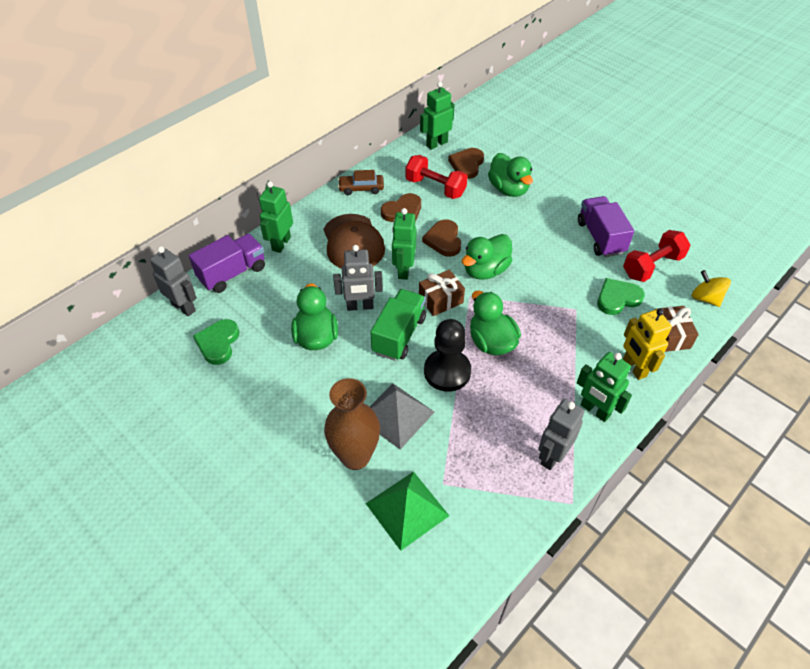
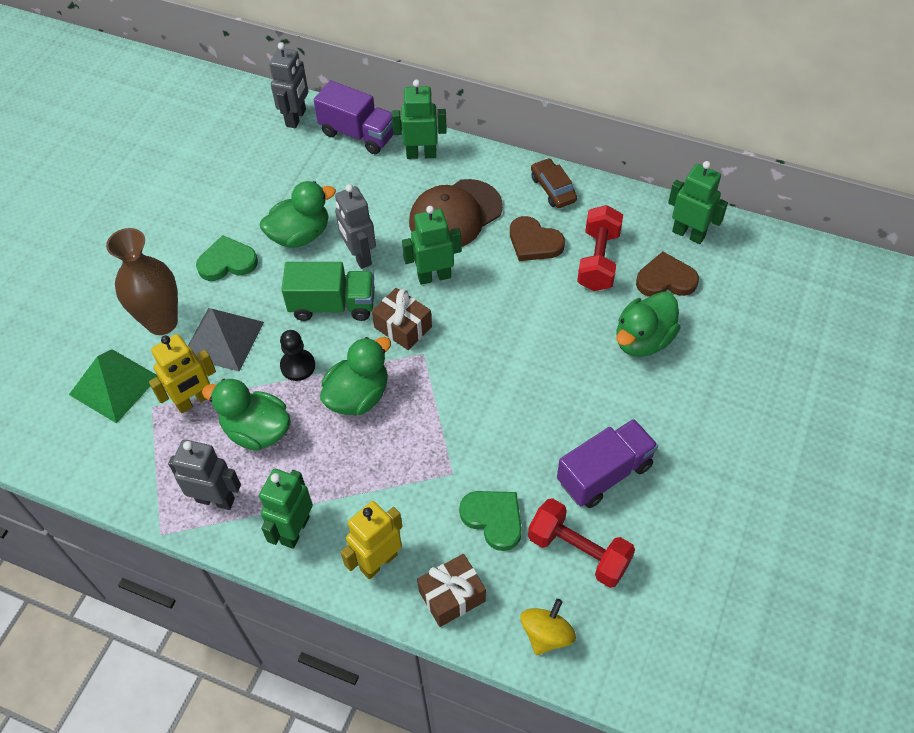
camera: 70 degrees right, 5 degrees up
green heart [193,319,239,365] -> green heart moved to [196,235,258,281]
brown heart [422,219,461,257] -> none
black pawn [424,319,471,392] -> black pawn [280,330,315,381], size x0.61
green duck [462,234,512,280] -> green duck moved to [202,379,291,451]
none -> yellow robot [149,334,216,414]

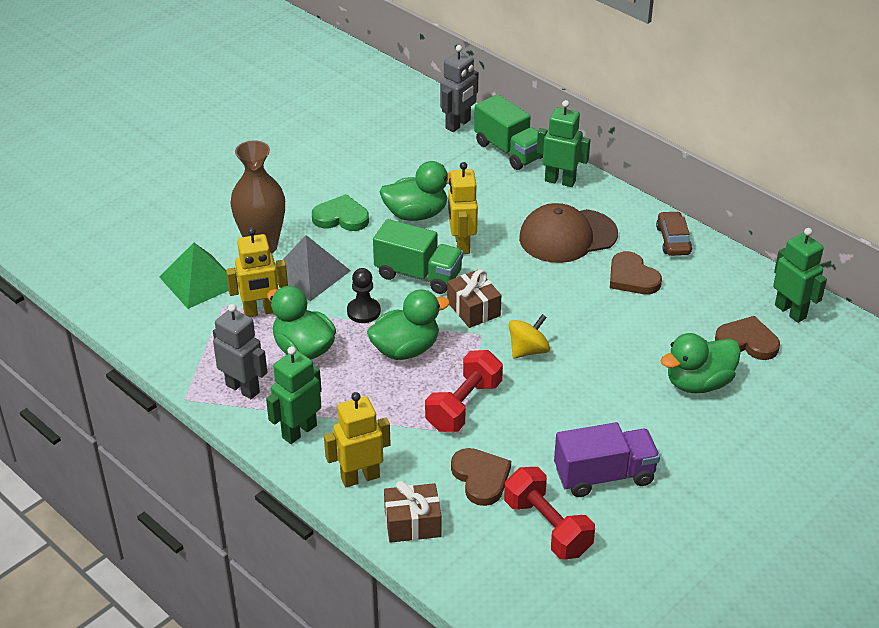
camera: 20 degrees right, 15 degrees down
purple truck [314,80,394,154] -> green truck [474,94,543,170]
grey robot [335,184,376,269] -> yellow robot [448,162,478,254]
green robot [402,206,461,285] -> none
green heart [459,491,522,551] -> brown heart [451,448,511,506]
yellow spinning top [520,599,576,655] -> yellow spinning top moved to [509,314,550,358]
red dumbbell [577,205,623,291] -> red dumbbell moved to [425,350,503,432]

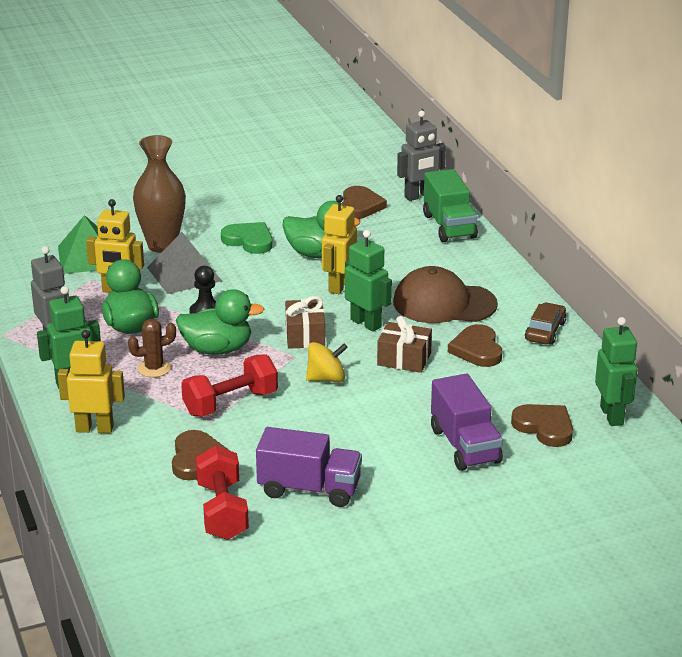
camera: 25 degrees right, 10 degrees down
green truck [373,219,463,294] -> none
brown gift [384,481,442,543] -> brown gift moved to [377,316,432,373]
green robot [537,100,590,187] -> green robot moved to [345,230,392,332]
green duck [660,333,741,393] -> purple truck [431,373,503,471]
none -> brown cactus [128,319,176,377]
none -> brown heart [342,186,387,219]

